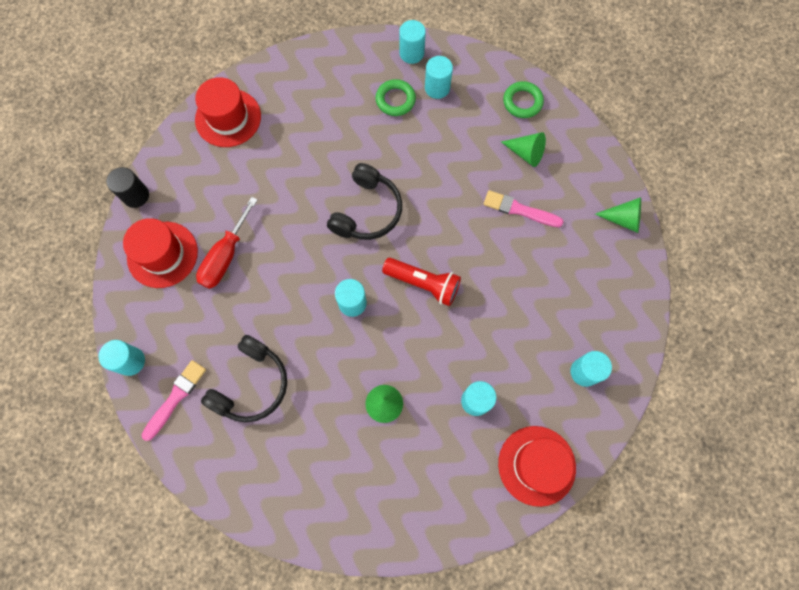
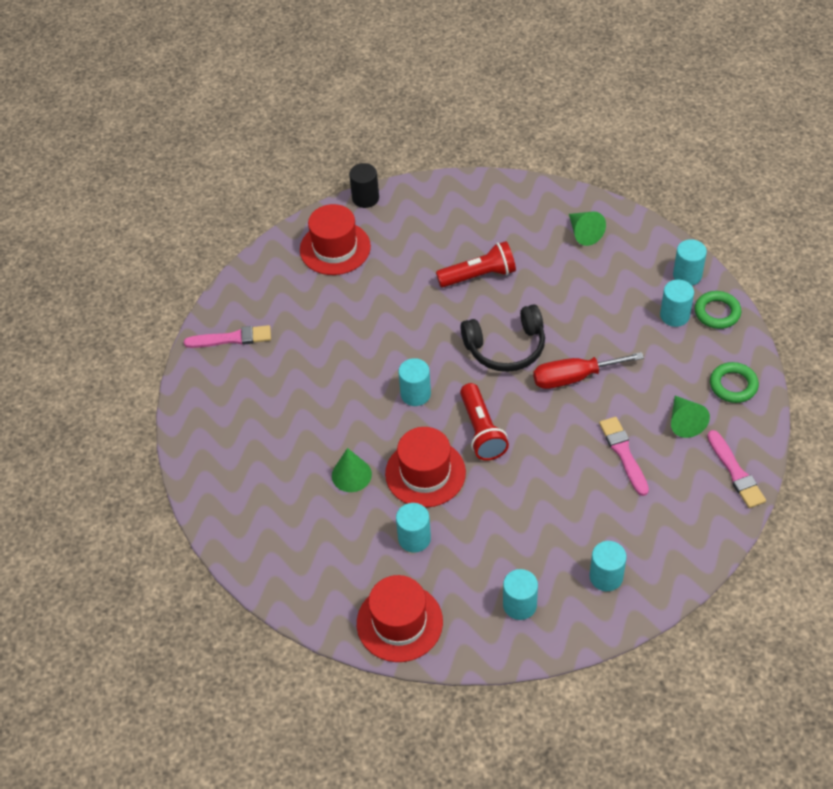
camera: 55 degrees right, 20 degrees down
turquoise cylinder [98,340,145,376] -> turquoise cylinder moved to [589,541,627,591]
red hat [195,77,261,147] -> red hat moved to [385,427,466,508]
red screwdriver [196,197,258,289] -> red screwdriver moved to [533,352,644,389]
black headphones [201,335,287,422] -> none
green ring [375,79,416,116] -> green ring moved to [694,291,741,329]
green cone [595,197,641,233] -> green cone moved to [569,212,606,246]
none -> red flashlight [436,241,516,287]
none -> pink brush [707,430,766,508]

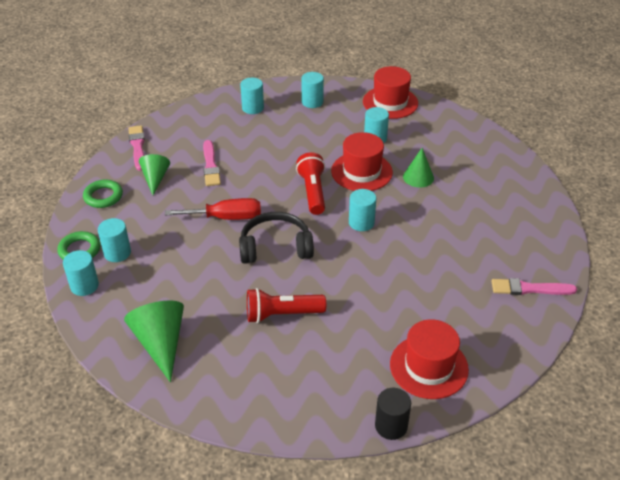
camera: 175 degrees left, 10 degrees down
green cone [569,212,606,246] -> green cone [124,301,184,382], size x1.56

